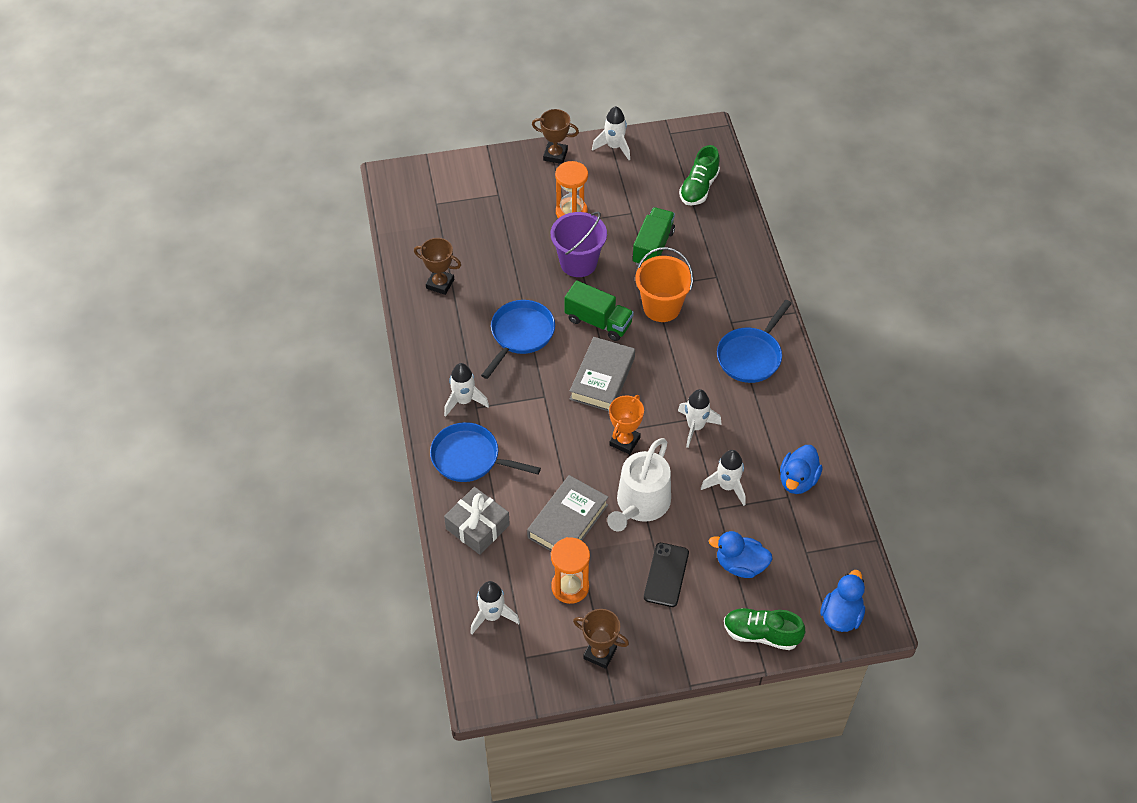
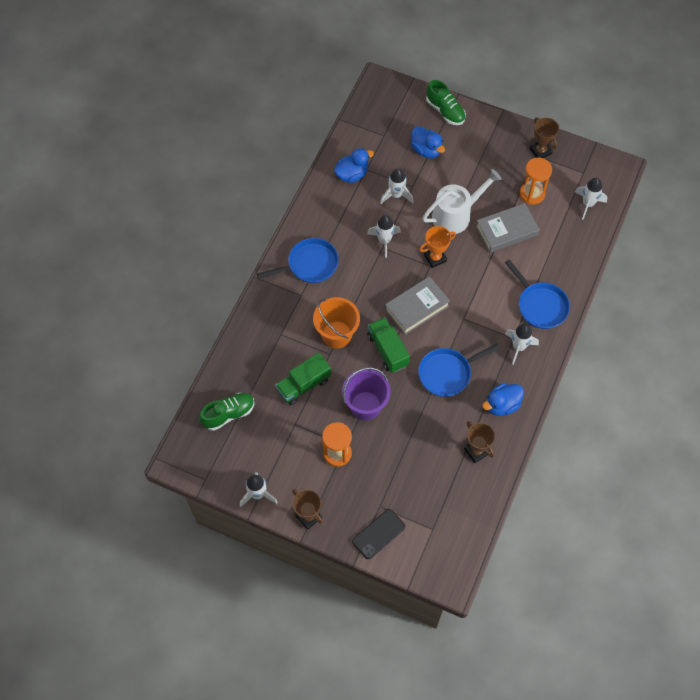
camera: 145 degrees left, 10 degrees up
grey gift [444,487,510,555] -> none
black phone [644,543,689,607] -> black phone moved to [352,509,405,559]
blue duck [820,570,865,632] -> blue duck moved to [482,383,524,416]

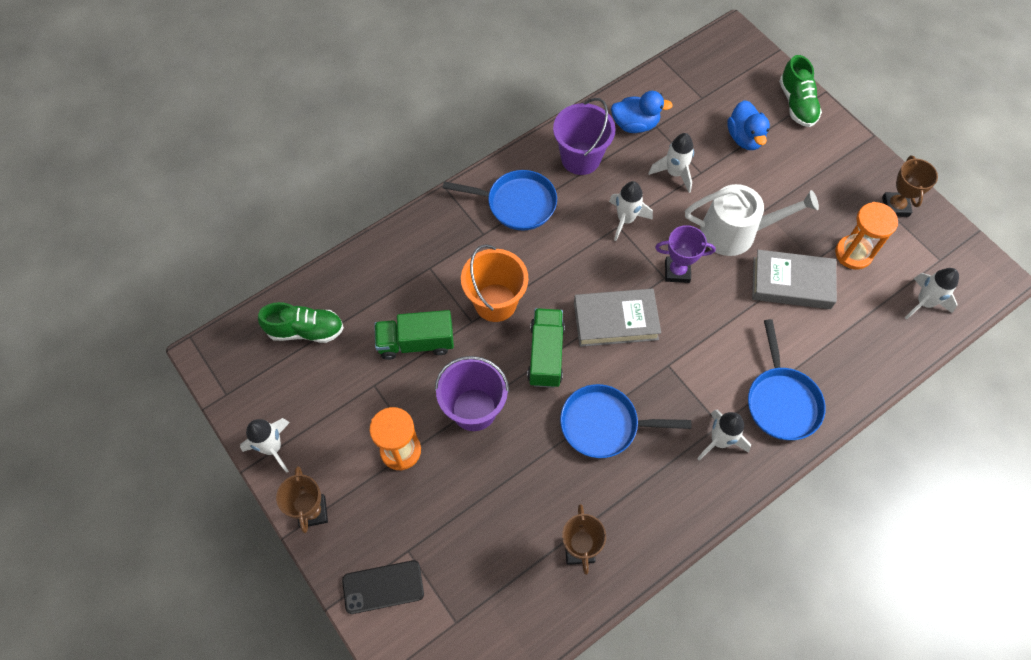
camera: 30 degrees right, 0 degrees up
orange trophy [419,226,456,268] -> purple trophy [655,225,716,283]
blue duck [482,383,524,416] -> none
none -> purple bucket [553,98,616,175]

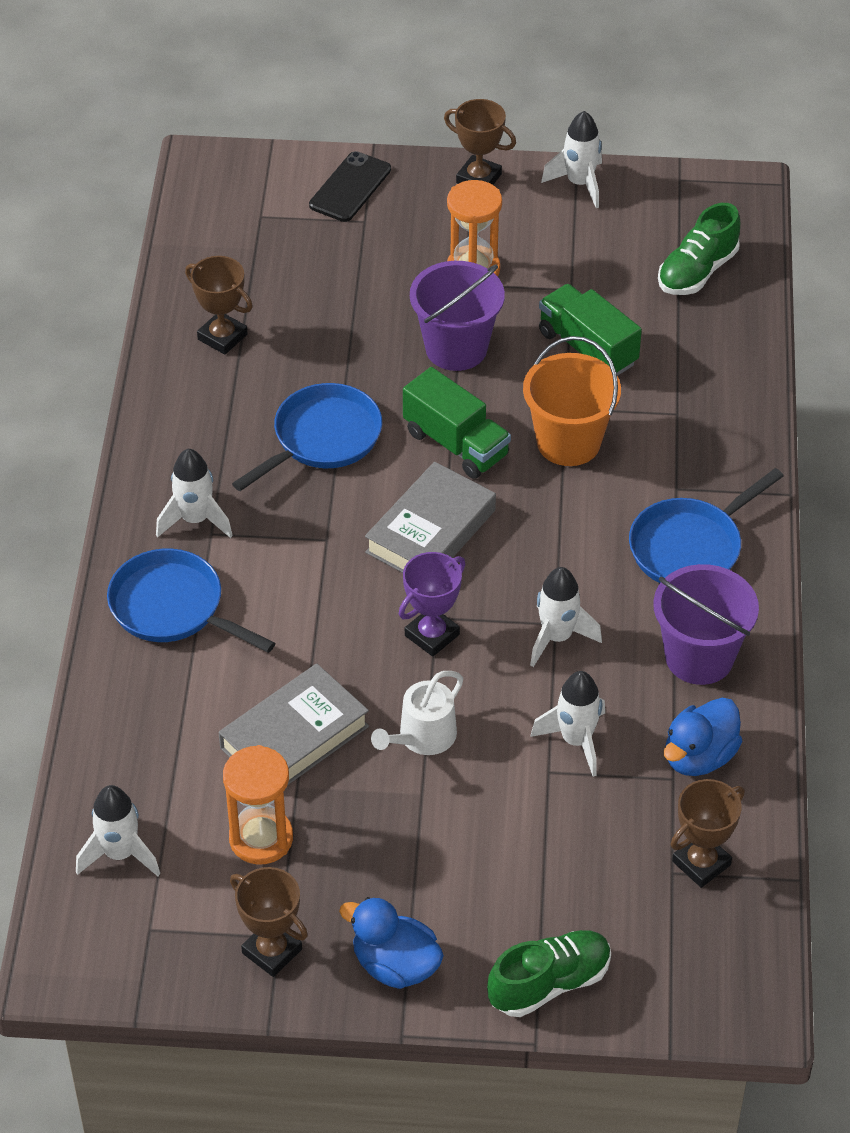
camera: 130 degrees right, 15 degrees down
green truck [374,310,454,360] -> green truck turned 75 degrees counterclockwise [539,284,642,376]
white watering can [685,184,819,256] -> white watering can [371,671,463,755], size x0.62
blue duck [728,100,770,150] -> blue duck moved to [339,897,444,989]
green shoe [779,55,822,127] -> green shoe turned 120 degrees clockwise [487,930,611,1017]
none -> brown trophy [670,779,745,888]

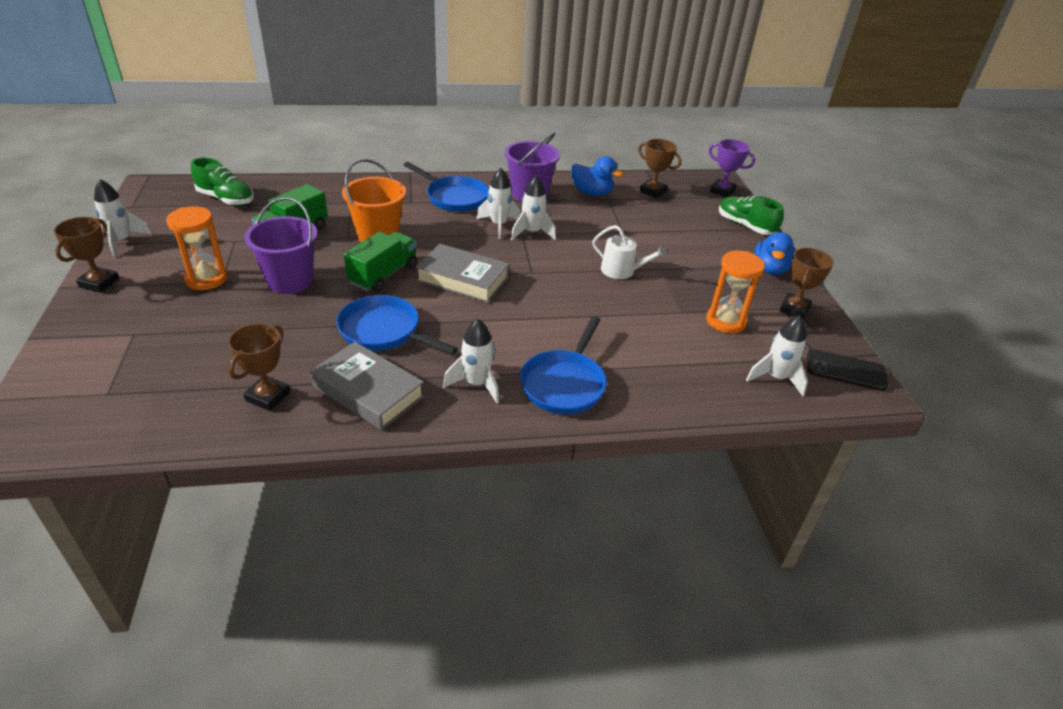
camera: 105 degrees left, 10 degrees down
grey book [219,664,369,785] -> grey book moved to [310,342,425,430]
black phone [309,151,391,222] -> black phone moved to [807,349,888,391]
purple trophy [399,552,466,657] -> purple trophy moved to [709,139,755,197]
white rocket [530,671,605,777] -> white rocket moved to [476,168,520,239]

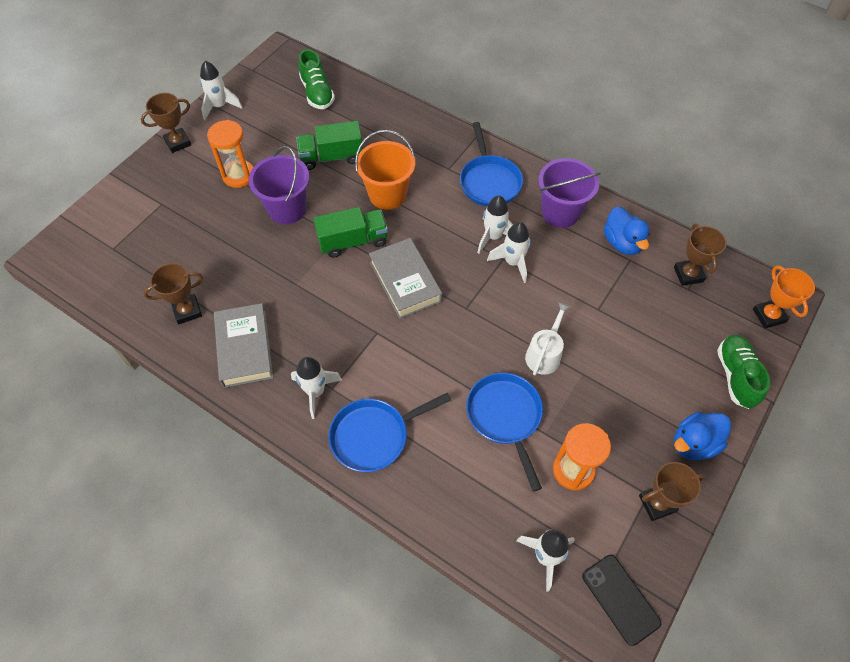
camera: 45 degrees right, 20 degrees up
blue pan [336,295,458,354] -> blue pan moved to [466,373,543,492]
white watering can [592,225,667,279] -> white watering can turned 135 degrees counterclockwise [525,302,570,376]
purple trophy [709,139,755,197] -> orange trophy [753,266,815,329]

